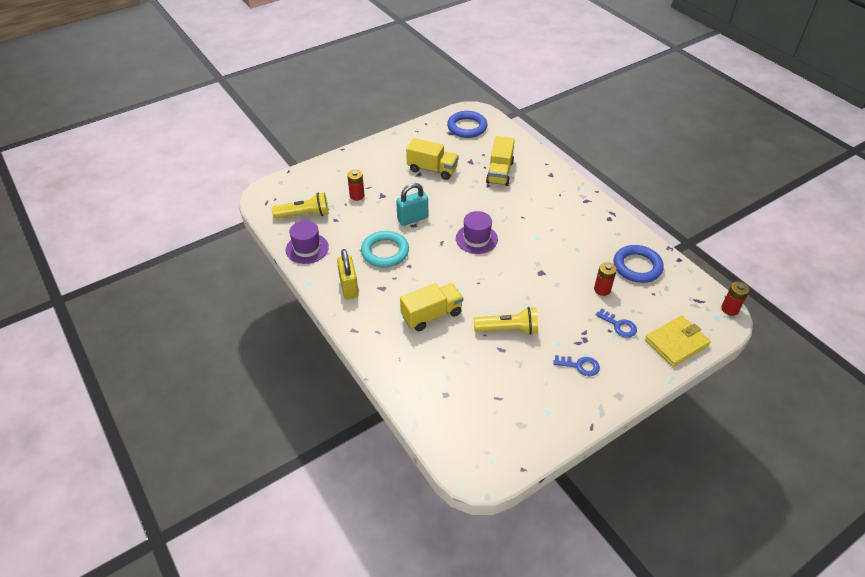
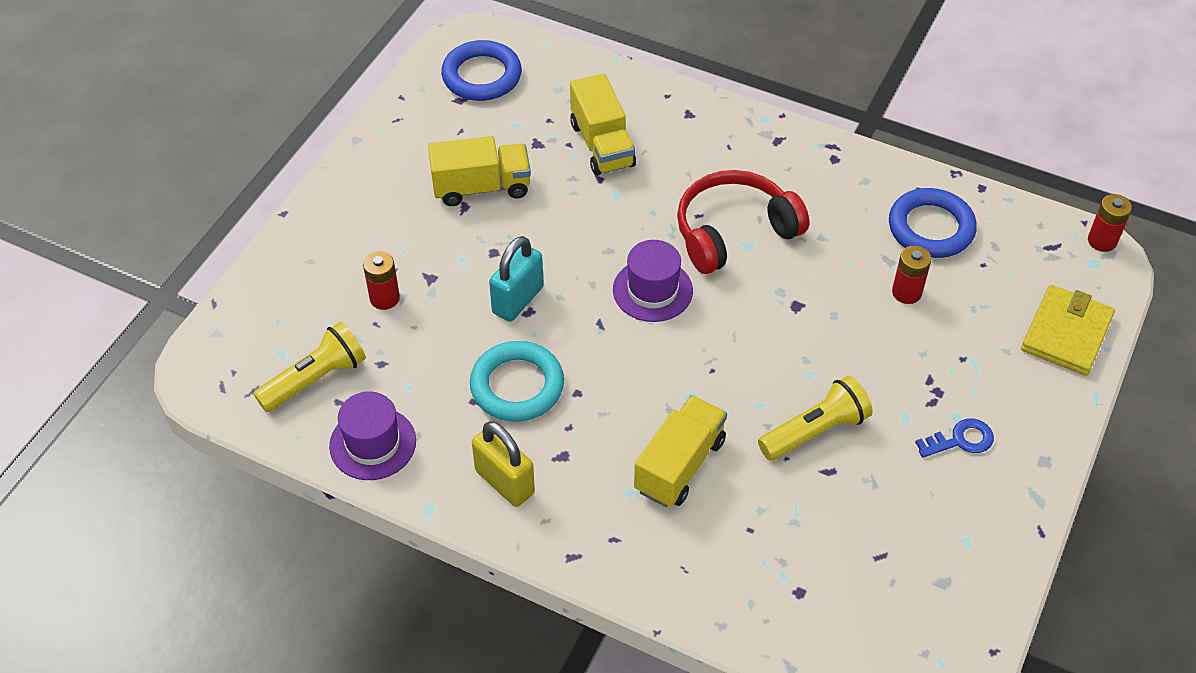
camera: 30 degrees left, 5 degrees up
blue key [596,309,637,338] -> none
none -> red headphones [677,170,809,274]

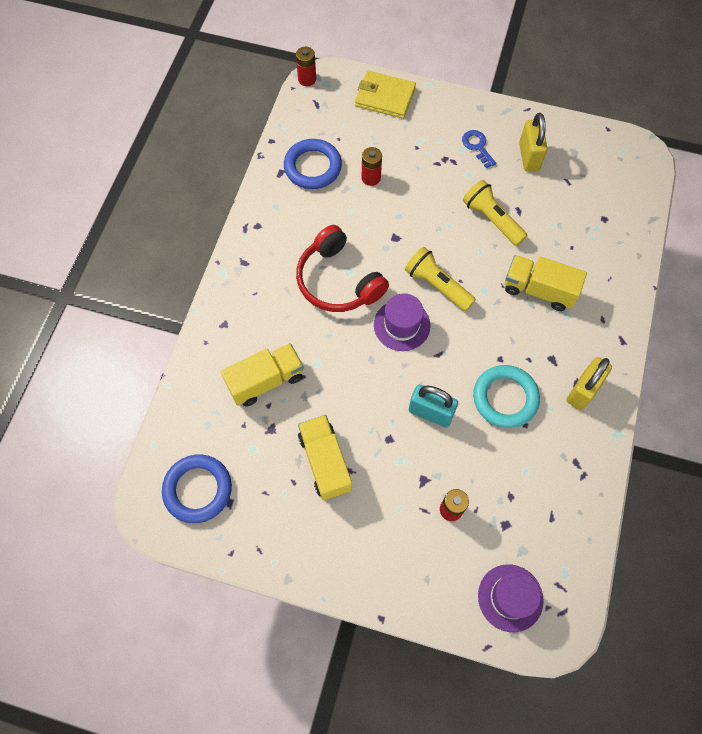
camera: 100 degrees left, 15 degrees up
yellow flashlight [253,322,366,412] -> yellow flashlight moved to [405,247,476,311]
purple hat [329,392,416,480] -> purple hat moved to [478,564,544,632]
none -> yellow padlock [519,113,548,172]

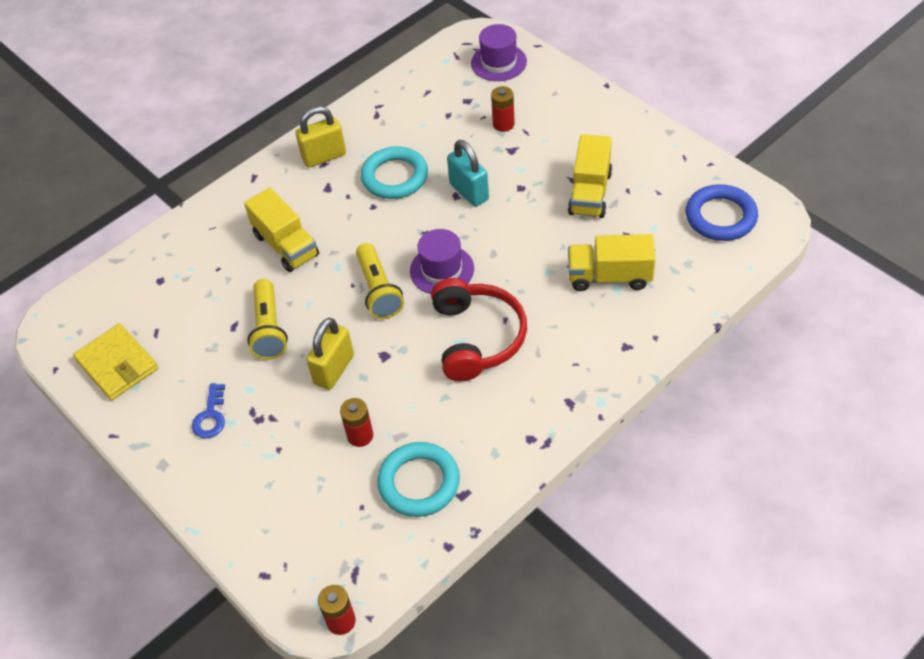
camera: 145 degrees left, 15 degrees down
blue ring [284,139,342,189] -> turquoise ring [377,442,460,517]
yellow wallet [355,71,416,119] -> yellow wallet moved to [73,324,158,400]
yellow padlock [519,113,548,172] -> yellow padlock moved to [306,318,354,390]

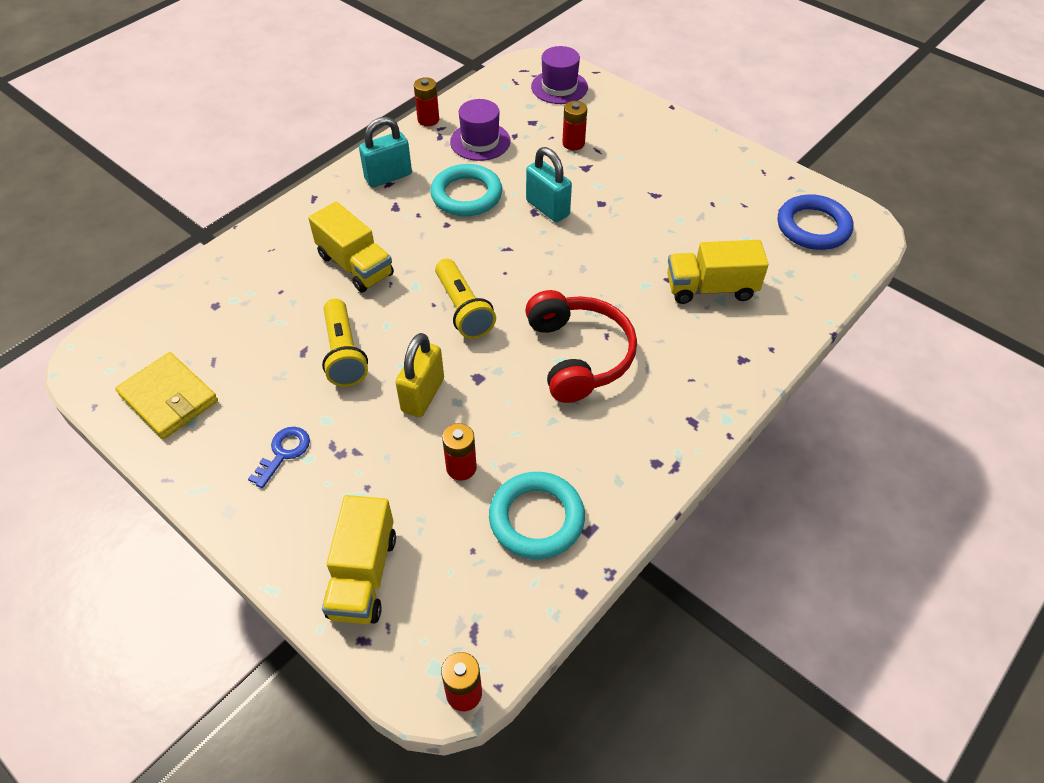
camera: 10 degrees left, 0 degrees up
blue key [192,383,225,438] -> blue key turned 150 degrees counterclockwise [248,427,310,488]
yellow padlock [295,106,346,168] -> turquoise padlock [359,117,412,187]
purple hat [410,229,474,294] -> purple hat moved to [450,99,511,161]
yellow truck [568,134,612,218] -> yellow truck moved to [322,495,396,624]
none -> red battery [414,77,439,126]

